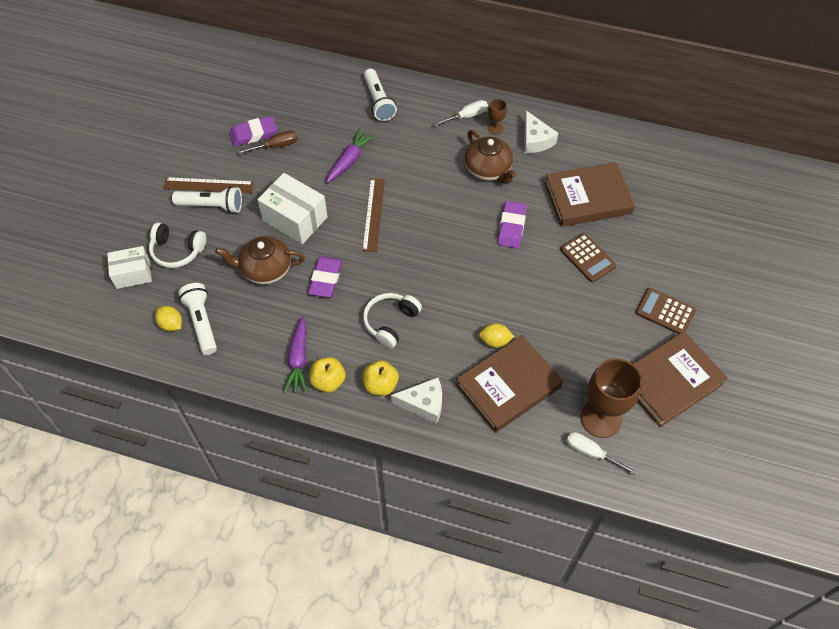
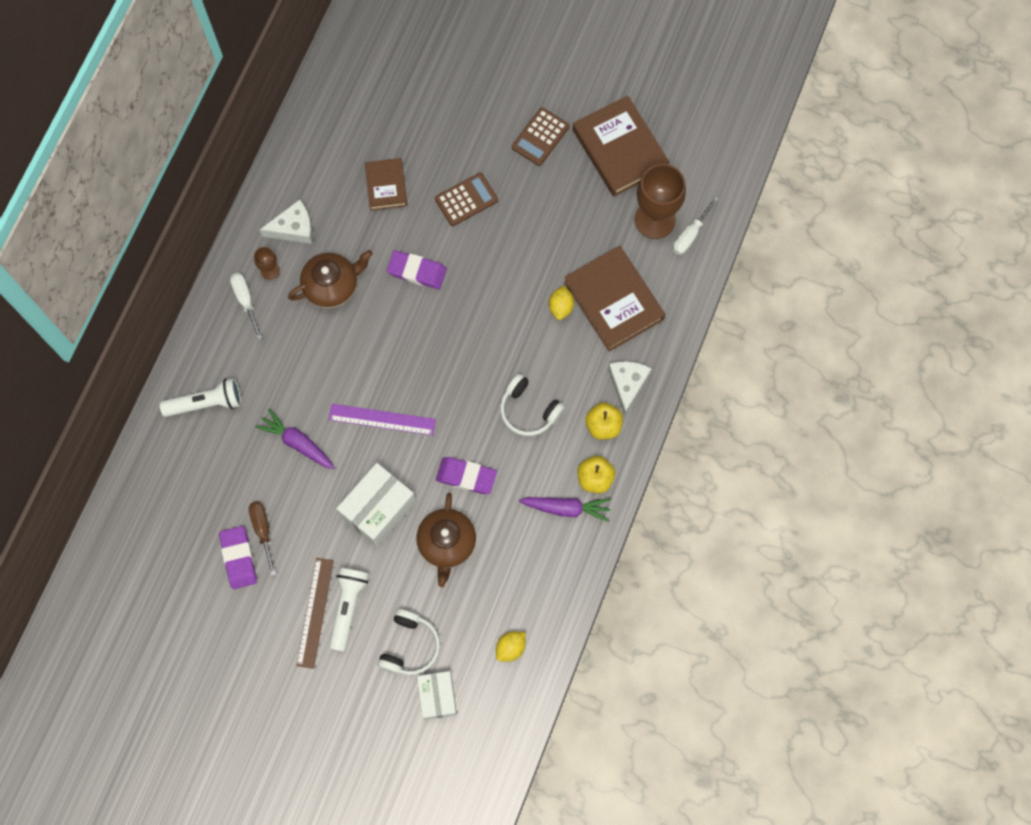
camera: 85 degrees left, 15 degrees up
white flashlight [178,283,217,355] -> none
brown ruler [362,178,385,252] -> purple ruler [329,404,436,435]
brown book [544,162,635,227] -> brown book [365,158,408,211], size x0.58

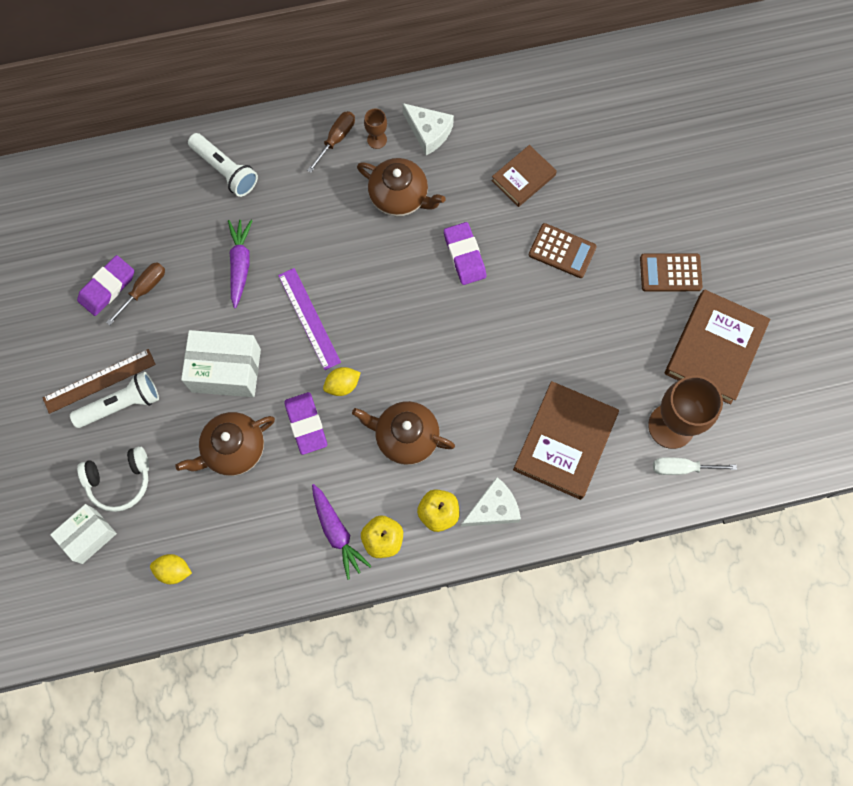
camera: 55 degrees right, 0 degrees up
white screwdriver [230,273,262,340] -> brown screwdriver [307,111,355,173]
white headphones [500,374,565,436] -> brown teapot [352,401,455,465]
yellow lemon [549,286,574,320] -> yellow lemon moved to [323,367,361,396]

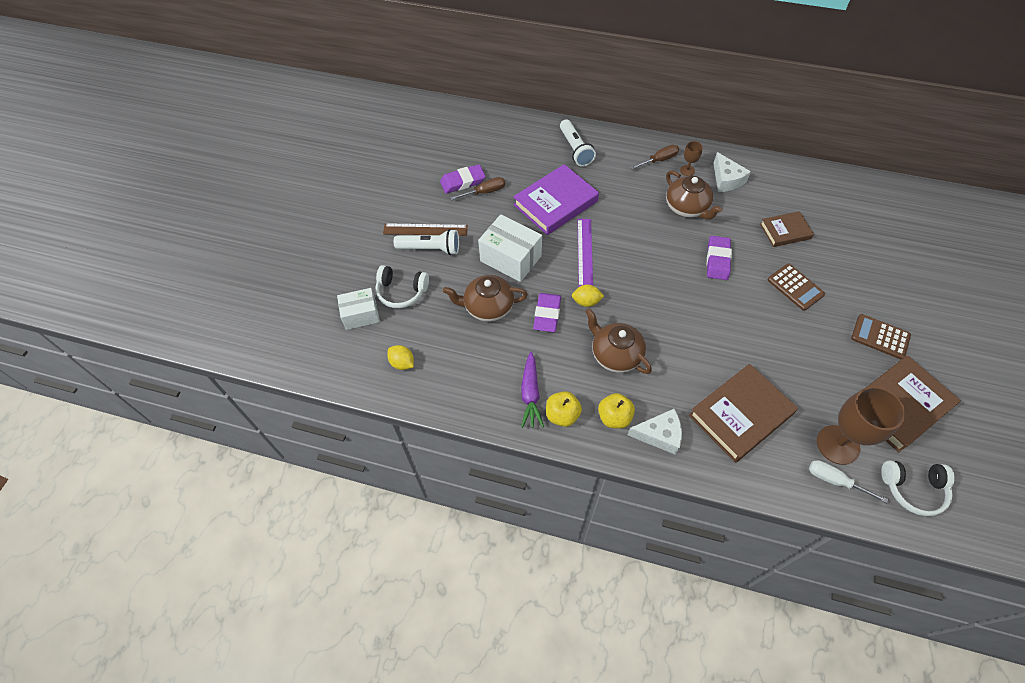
camera: 30 degrees right, 15 degrees down
purple carrot [228,220,253,308] -> purple book [513,164,599,235]
none -> white headphones [881,460,955,516]

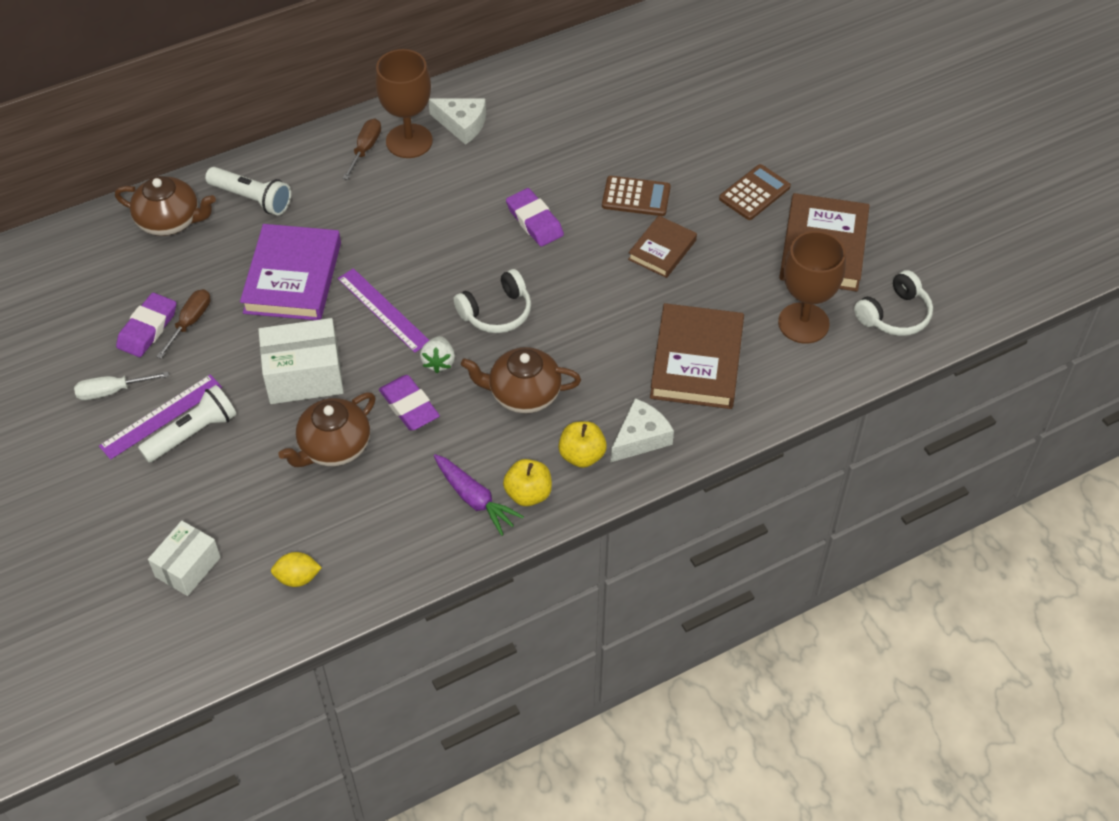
camera: 45 degrees left, 5 degrees down
white headphones [375,265,429,308] -> white headphones moved to [454,269,531,333]
brown ruler [383,223,468,236] -> purple ruler [99,375,222,460]
yellow lemon [572,285,604,307] -> white strawberry [420,336,455,373]
brown teapot [666,170,723,220] -> brown teapot moved to [115,176,216,236]
brown goblet [680,141,703,176] -> brown goblet [375,49,433,158], size x2.17
brown book [760,211,814,247] -> brown book moved to [628,215,697,278]
white screwdriver [809,460,888,503] -> white screwdriver moved to [74,372,169,400]
brown calculator [851,314,911,359] -> brown calculator turned 150 degrees clockwise [719,164,791,220]

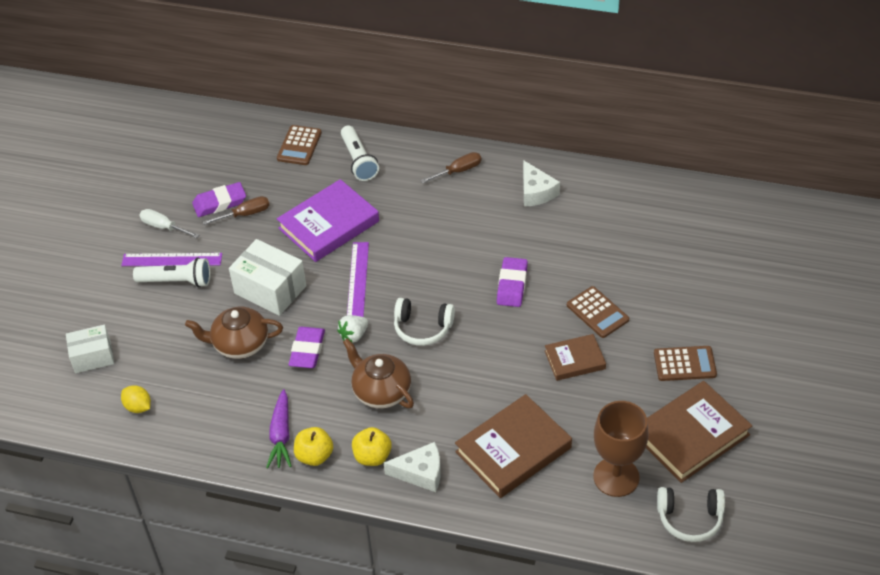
camera: 45 degrees right, 5 degrees down
brown teapot [115,176,216,236] -> brown calculator [277,125,322,165]
brown goblet [375,49,433,158] -> none

